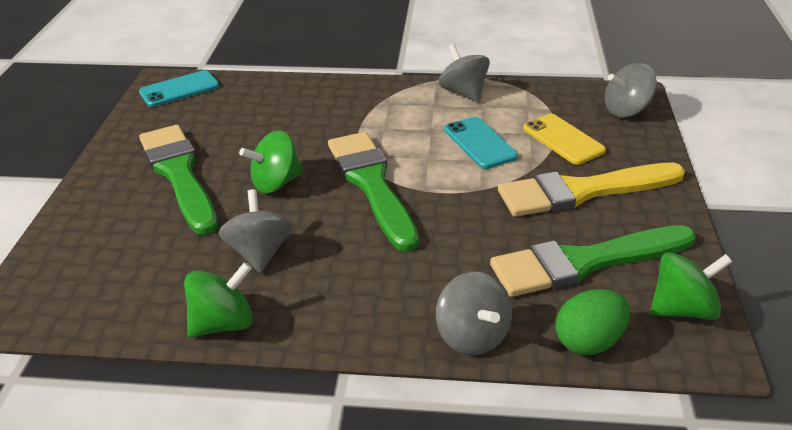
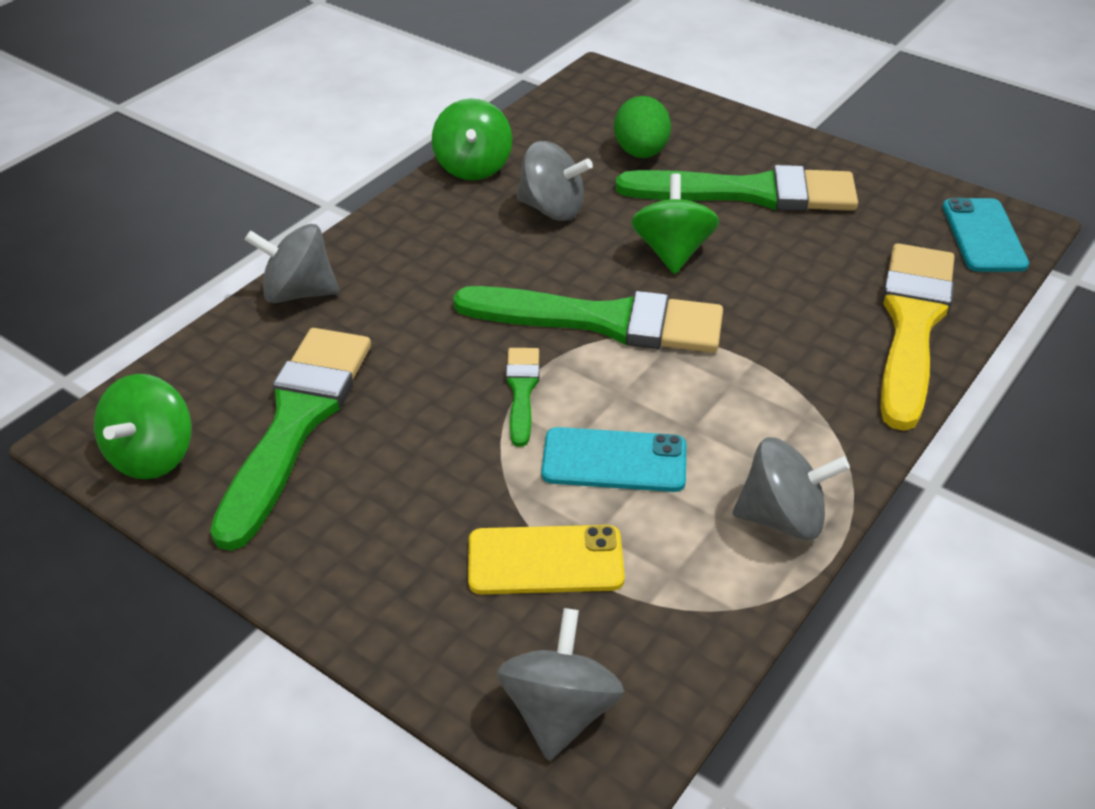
camera: 120 degrees right, 5 degrees up
yellow brush [498,163,685,217] -> yellow brush moved to [880,243,955,431]
green egg [556,289,630,355] -> green egg moved to [614,96,671,158]
none -> green brush [506,348,540,447]

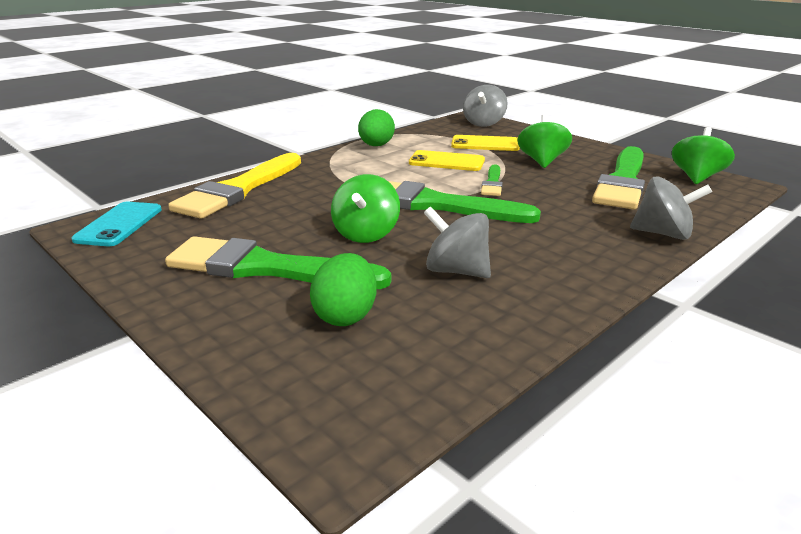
camera: 170 degrees left, 15 degrees down
green spinning top [432,98,512,180] -> green spinning top moved to [517,114,572,168]
turquoise phone [541,427,686,492] -> yellow phone [409,150,485,171]
grey spinning top [733,437,850,540] -> green egg [358,109,395,146]

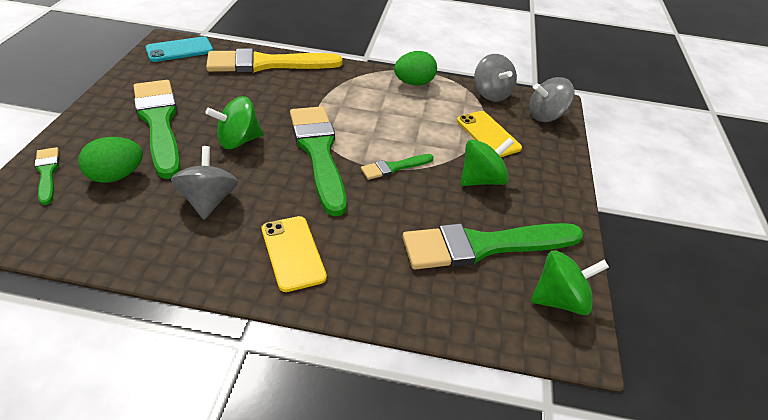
camera: 50 degrees right, 15 degrees up
yellow phone [409,150,485,171] -> yellow phone moved to [262,216,327,292]
grey spinning top [630,176,712,240] -> grey spinning top moved to [474,54,517,102]
none -> green brush [35,147,59,205]

